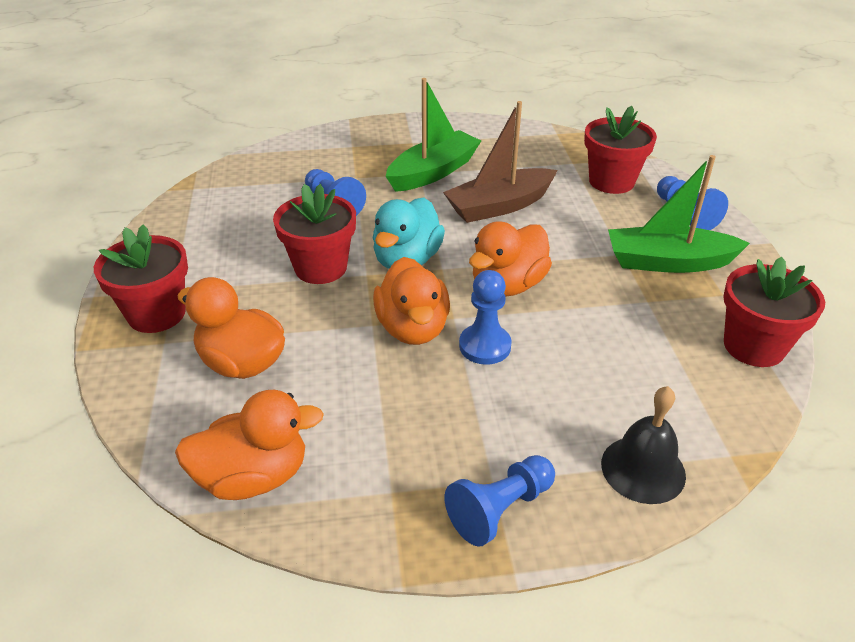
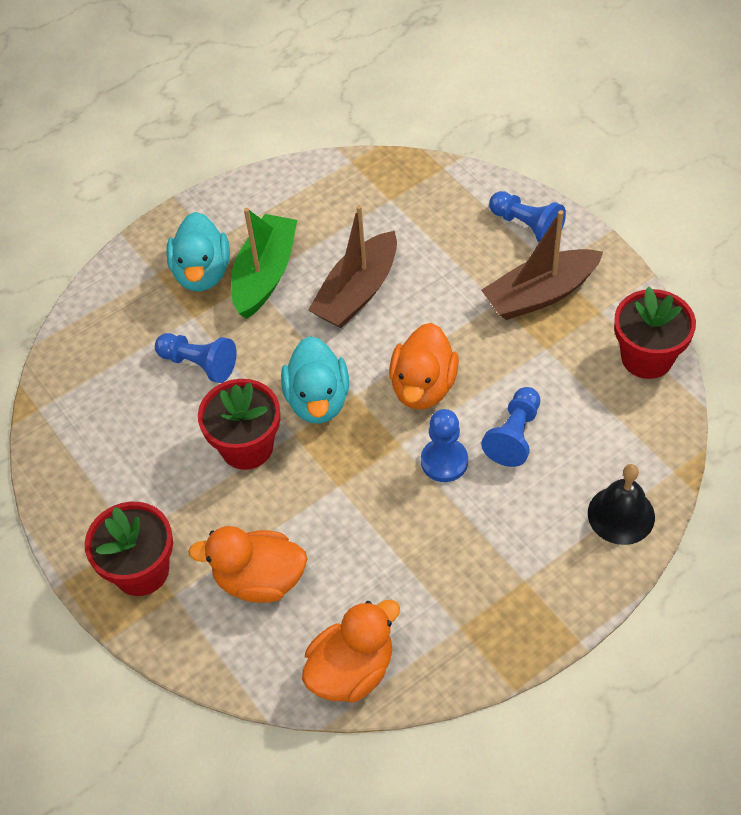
camera: 25 degrees left, 15 degrees up
orange duck [373,257,450,345] -> none
blue pawn [445,455,555,547] -> blue pawn moved to [481,387,540,467]
red flower pot [584,106,657,194] -> none
green boat [608,155,750,273] -> brown boat [481,210,603,320]
none -> turquoise duck [166,212,230,291]

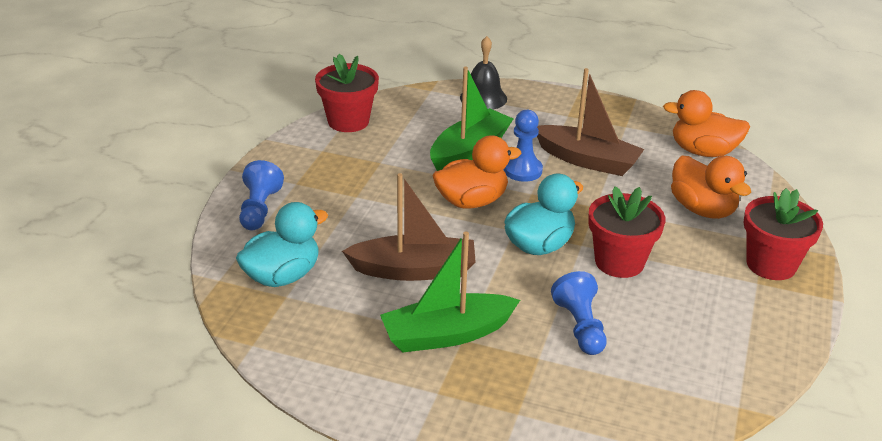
camera: 130 degrees left, 20 degrees down
turquoise duck [166,212,230,291] -> turquoise duck moved to [236,202,328,287]
brown boat [481,210,603,320] -> brown boat moved to [537,68,644,176]
blue pawn [481,387,540,467] -> green boat [430,67,513,171]

